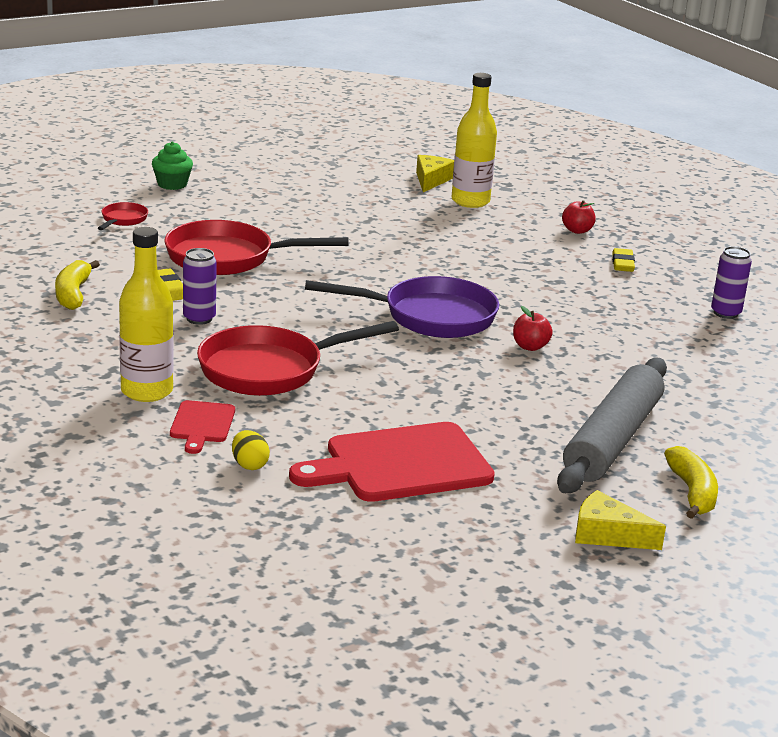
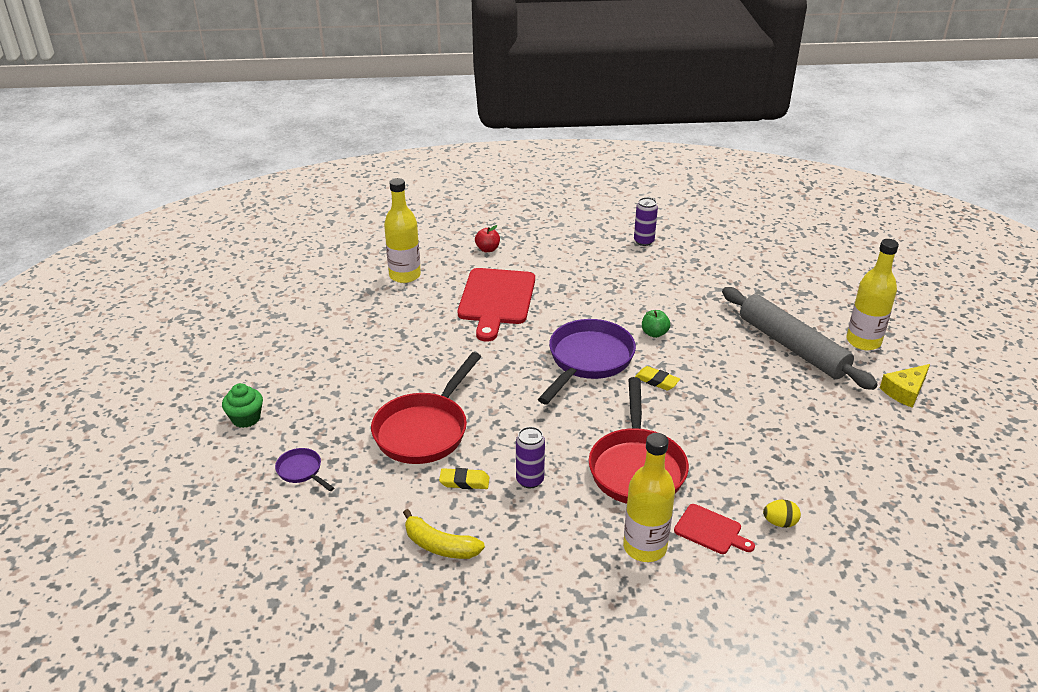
camera: 60 degrees left, 10 degrees up
red pan [98,202,148,230] -> purple pan [275,448,334,491]
red cutting board [289,422,495,502] -> red cutting board moved to [458,268,535,342]
yellow cheese [416,155,454,192] -> none
red apple [513,306,553,351] -> green apple [642,310,670,338]
yellow eraser [612,248,635,272] -> yellow eraser moved to [635,366,680,391]
yellow banana [664,446,718,519] -> yellow bottle [846,239,899,350]

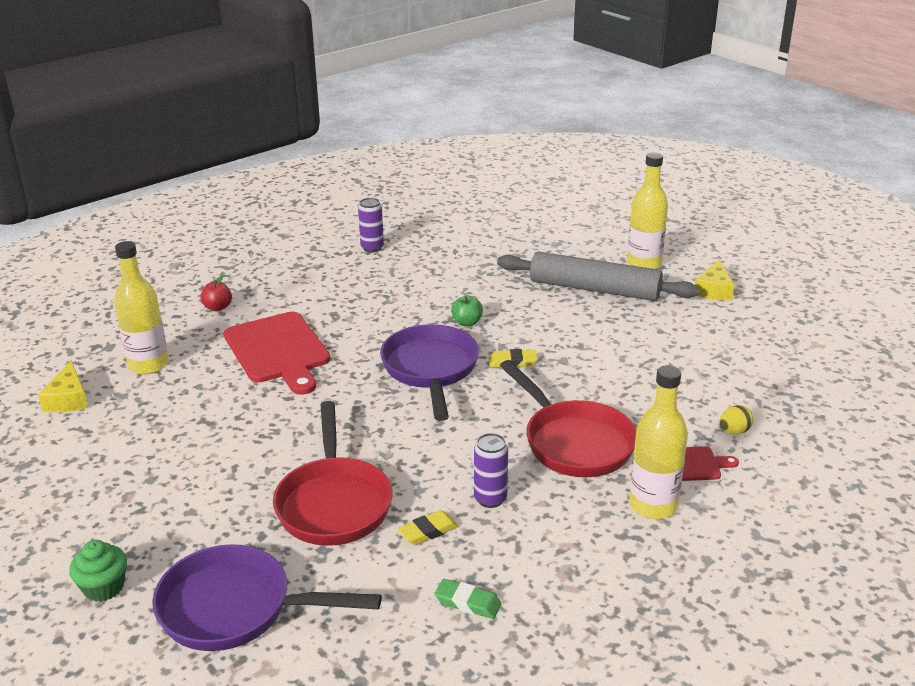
camera: 35 degrees left, 5 degrees down
purple pan [275,448,334,491] -> purple pan [152,544,382,651], size x2.18
yellow banana [403,509,485,559] -> green eraser [434,579,502,619]
none -> yellow cheese [38,361,88,412]

